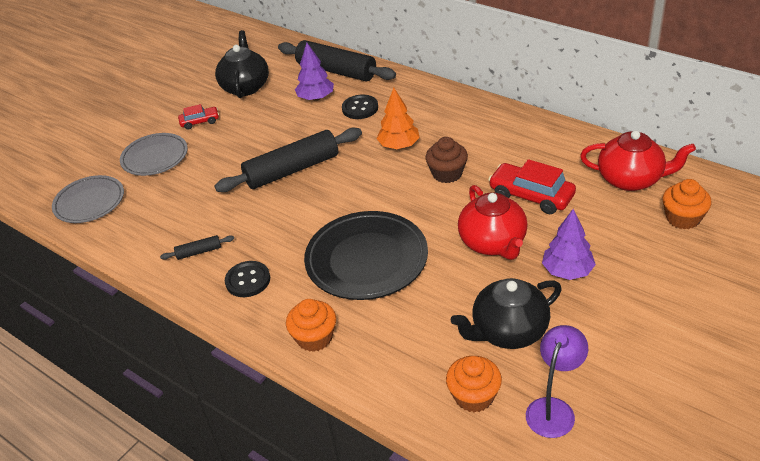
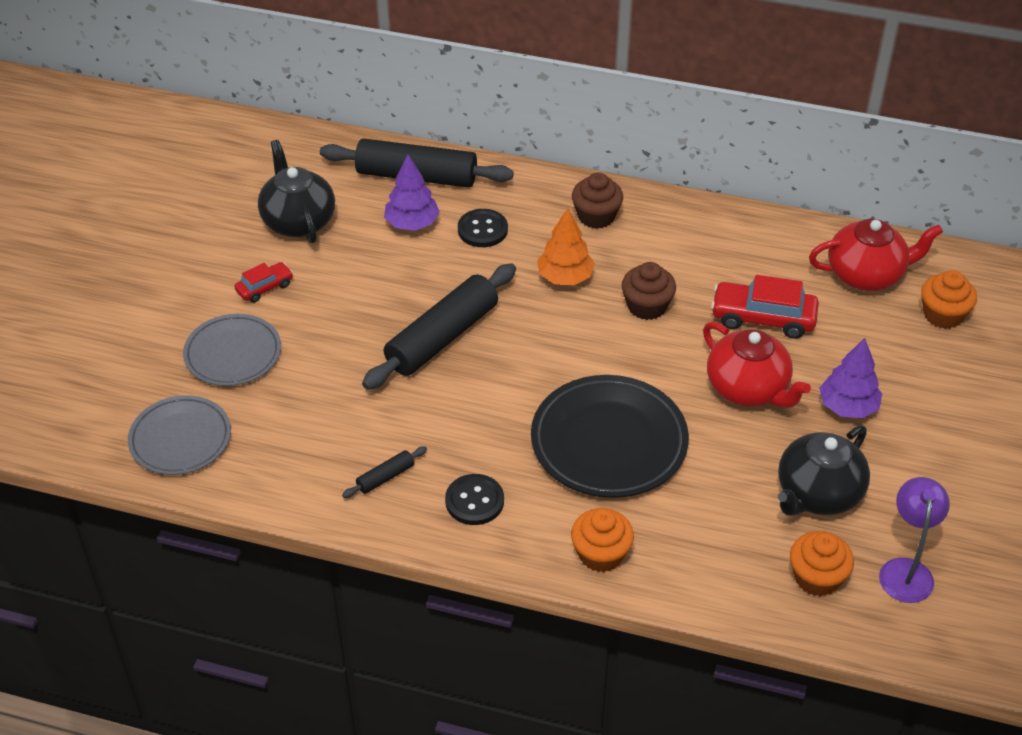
camera: 25 degrees left, 5 degrees up
none -> brown cupcake [572,172,623,229]

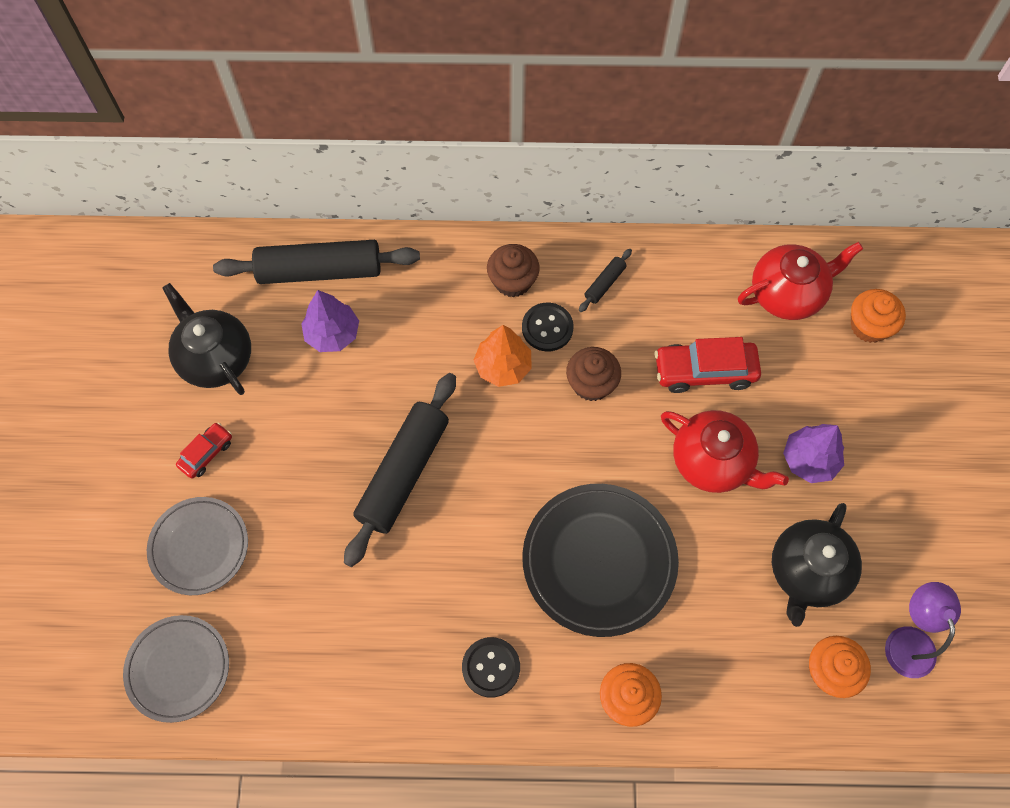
camera: 15 degrees left, 20 degrees up
black rolling pin [342,446,427,498] -> black rolling pin moved to [579,249,632,312]
black button [458,209,508,247] -> black button moved to [522,303,574,351]

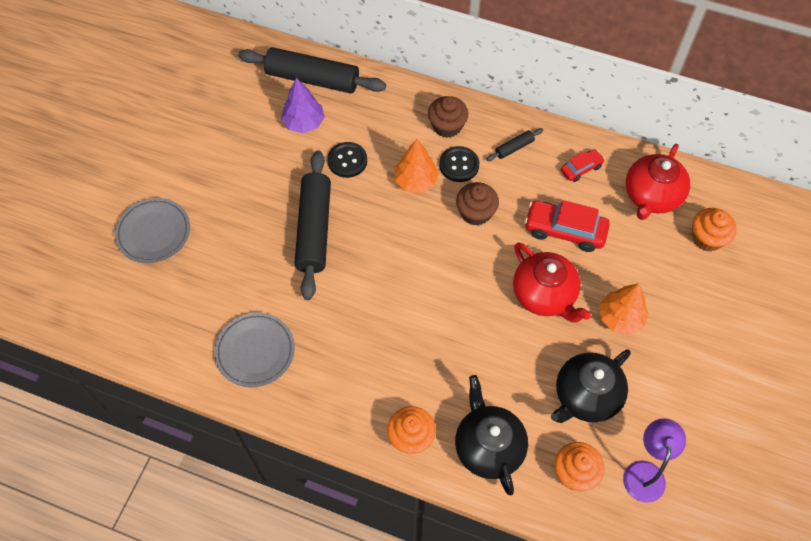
camera: 20 degrees right, 5 degrees down
grey plate [123,615,229,723] -> grey plate moved to [214,313,295,387]
black teapot [162,283,251,395] -> black teapot moved to [455,375,528,495]
red car [176,422,232,479] -> red car moved to [561,149,605,182]
black rolling pin [344,373,456,567] -> black rolling pin turned 45 degrees counterclockwise [294,151,331,300]
black button [462,637,520,698] -> black button moved to [327,142,367,178]
black plate [522,484,679,637] -> none
red teapot [738,242,863,320] -> red teapot turned 120 degrees clockwise [626,144,690,220]
purple tree [783,424,844,483] -> orange tree [600,283,648,335]

